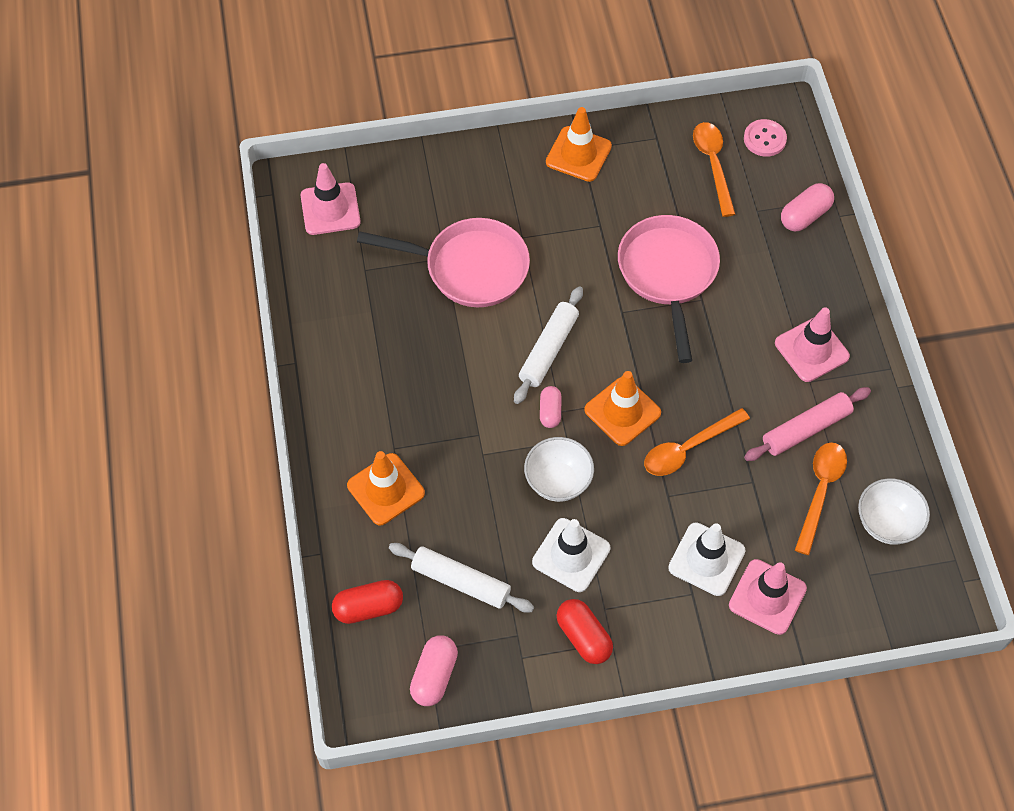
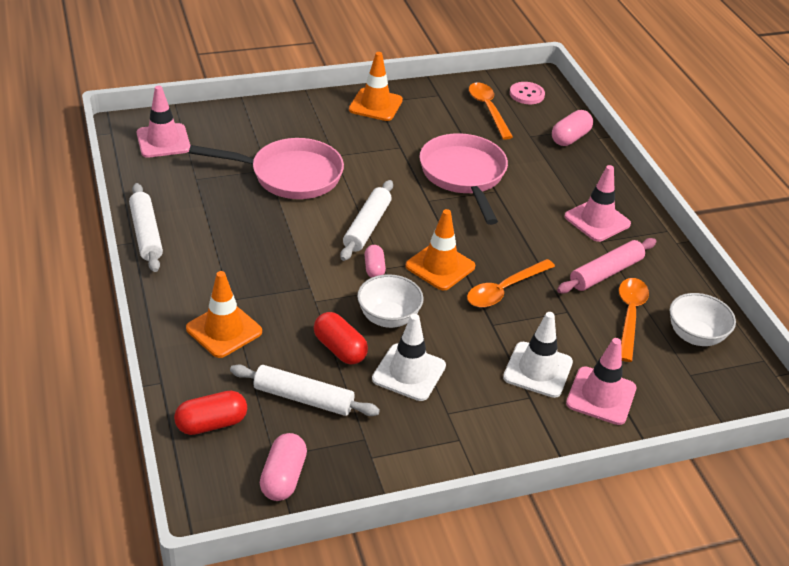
camera: 10 degrees left, 20 degrees down
red capsule [556,599,613,664] -> red capsule moved to [314,312,368,365]
none -> white rolling pin [129,183,163,272]

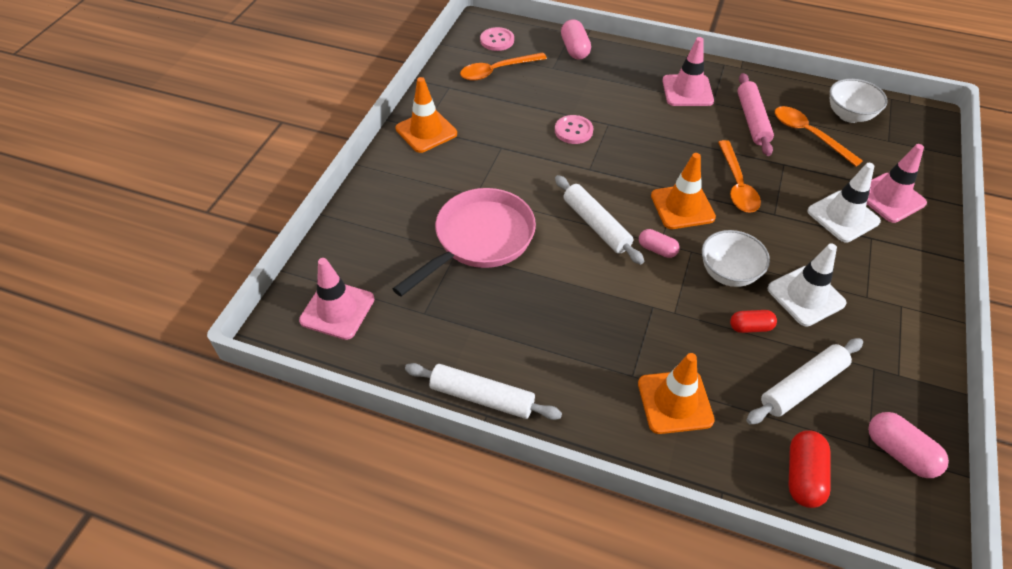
camera: 50 degrees left, 10 degrees up
red capsule [314,312,368,365] -> red capsule [730,310,777,333], size x0.66
pink pan [419,133,508,225] -> pink button [555,115,593,144]
orange spoon [469,83,513,140] -> orange spoon turned 45 degrees counterclockwise [460,52,547,81]

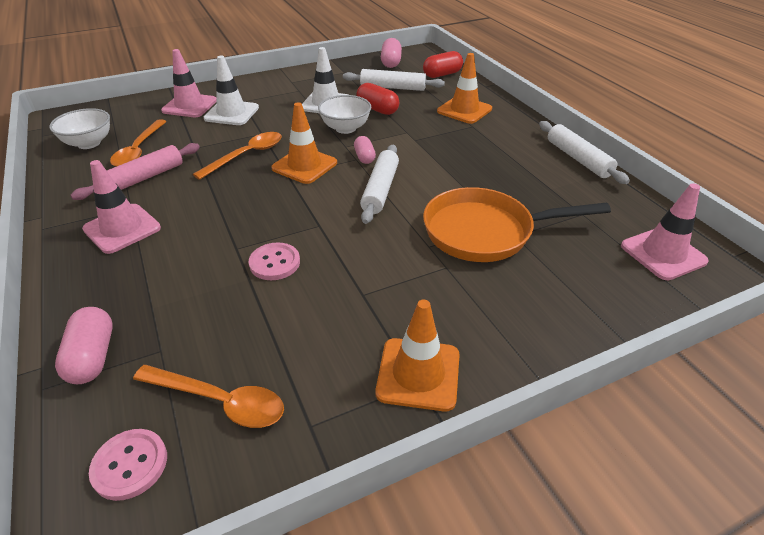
camera: 135 degrees left, 10 degrees down
pink pan [393,188,536,297] -> orange pan [423,187,611,262]
pink capsule [561,19,591,60] -> pink capsule turned 45 degrees counterclockwise [55,307,113,384]
red capsule [730,310,777,333] -> red capsule [357,83,399,115], size x1.51

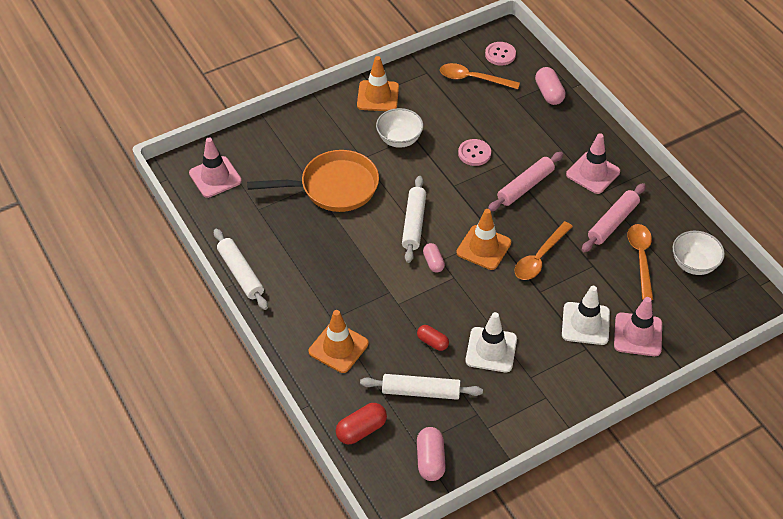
camera: 175 degrees right, 10 degrees up
white bowl [318,95,371,134] -> white bowl moved to [376,108,423,148]
red capsule [357,83,399,115] -> red capsule [417,325,449,351], size x0.66
none -> pink rolling pin [488,152,563,211]

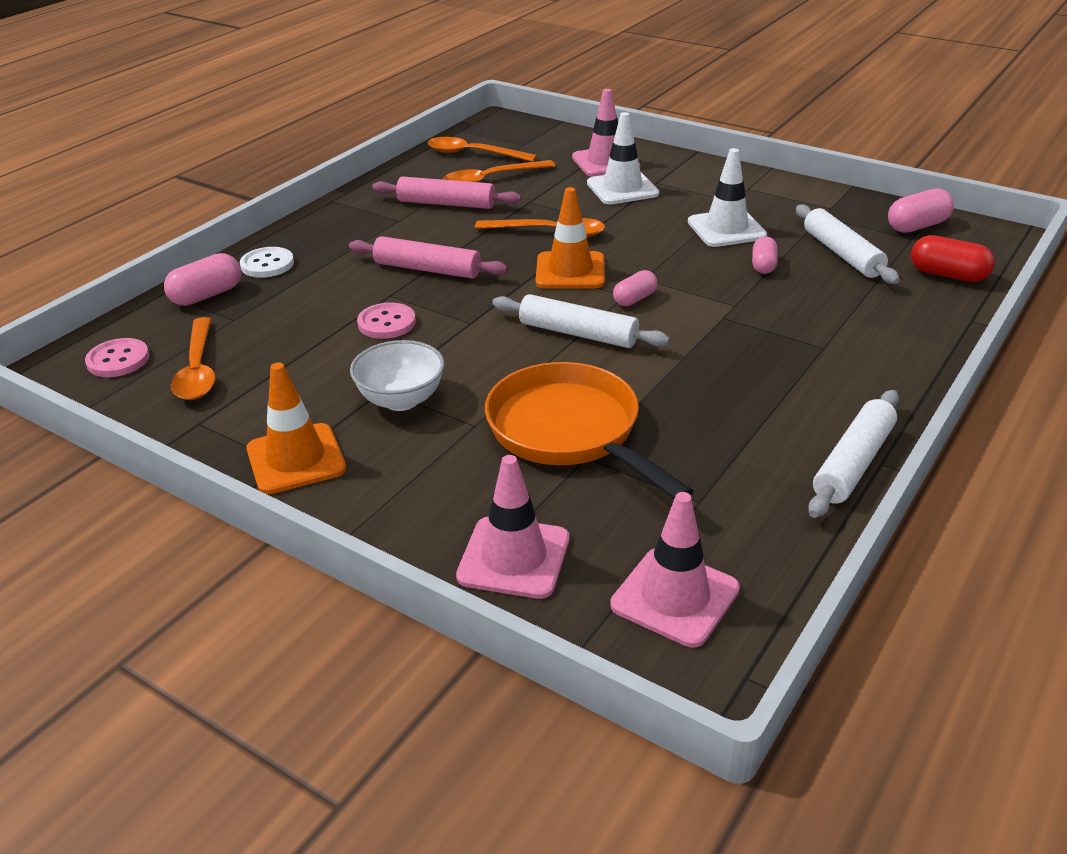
camera: 115 degrees left, 15 degrees down
orange traffic cone [309,310,369,373] -> none
white rolling pin [402,176,426,263] -> white rolling pin turned 45 degrees clockwise [492,294,670,348]
red capsule [417,325,449,351] -> pink capsule [752,236,778,274]
pink traffic cone [566,133,620,194] -> pink traffic cone moved to [456,455,569,599]
white bowl [673,231,725,275] -> orange spoon [428,137,537,162]
none -> white button [240,247,294,278]

